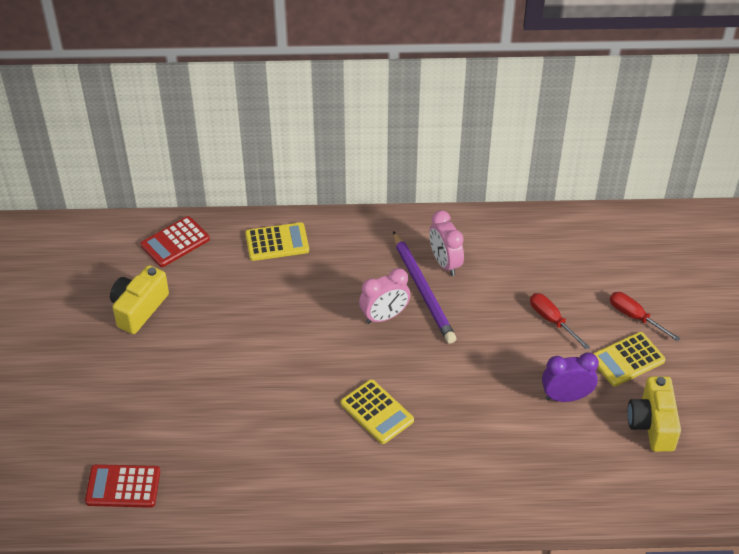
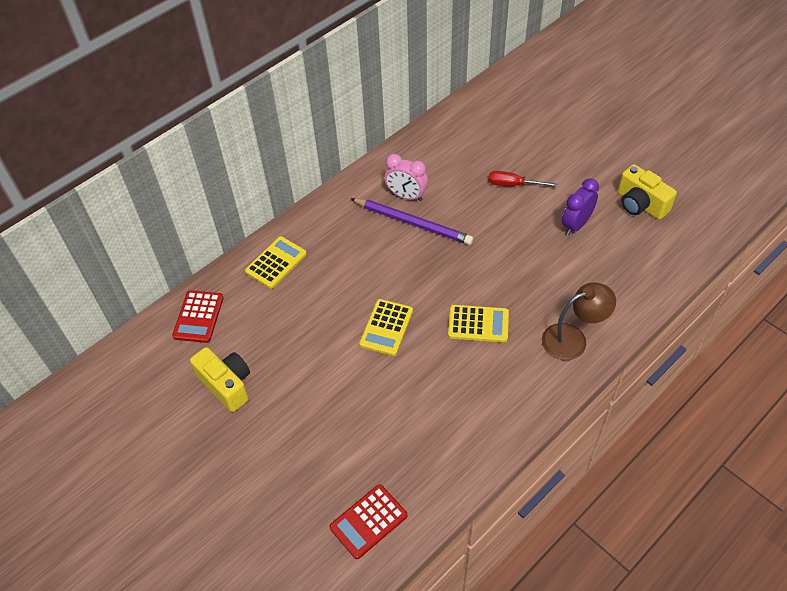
camera: 40 degrees left, 5 degrees up
yellow camera [110,265,169,334] -> yellow camera turned 150 degrees clockwise [190,347,250,412]
pink clock [359,268,410,324] -> none
yellow calculator [593,332,665,386] -> yellow calculator moved to [359,299,413,356]
red screwdriver [610,292,681,342] -> none
none -> brown lamp [542,282,616,360]

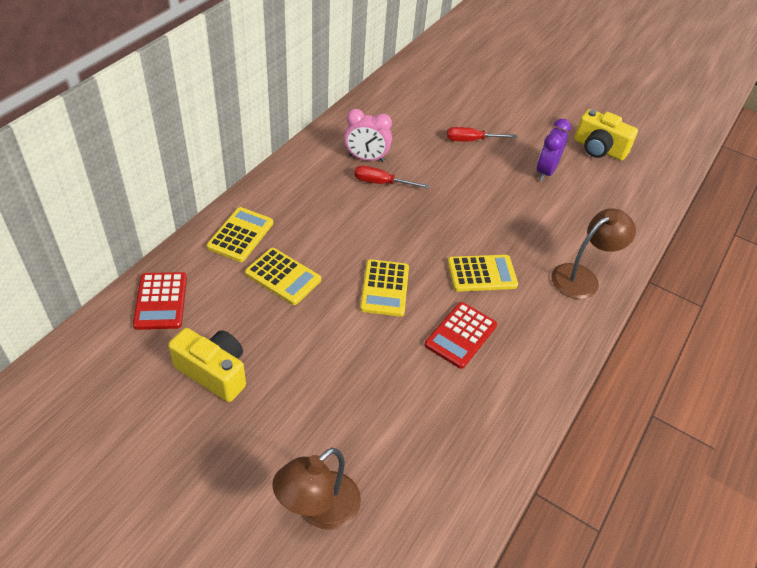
camera: 20 degrees left, 5 degrees down
red calculator [329,484,408,559] -> red calculator moved to [425,302,497,369]
purple pencil [350,198,473,245] -> red screwdriver [354,165,430,189]
none -> yellow calculator [245,248,321,305]
none -> brown lamp [272,448,361,530]

